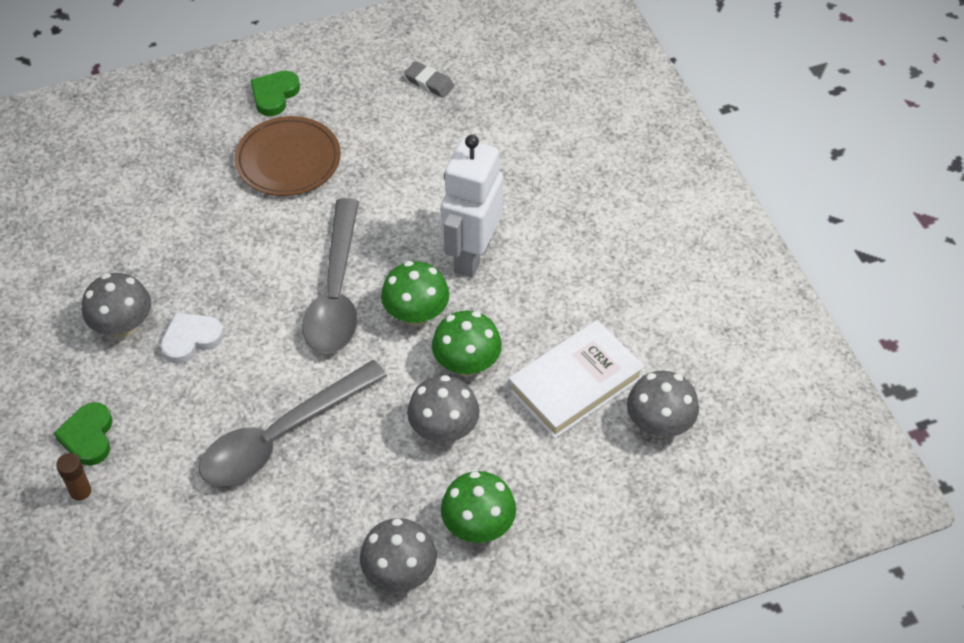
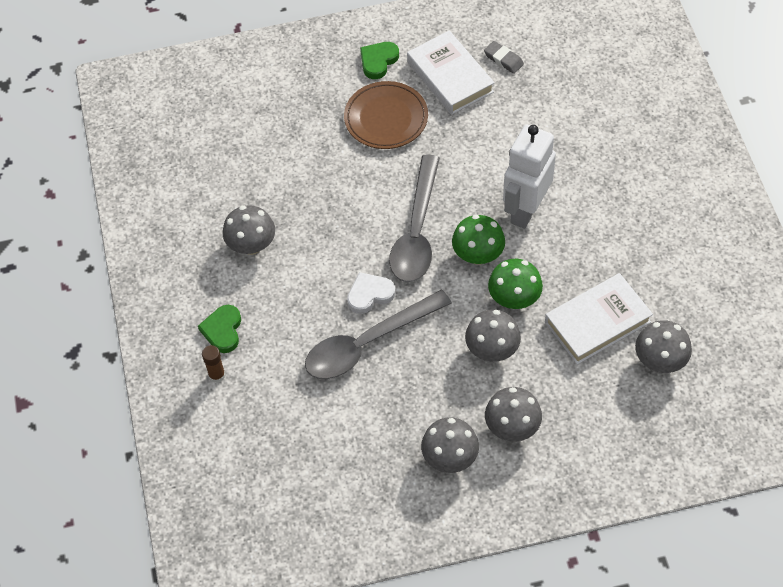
camera: 10 degrees right, 5 degrees up
white heart [161,313,224,364] -> white heart moved to [347,272,396,314]
green mushroom [441,471,516,543] -> grey mushroom [485,387,542,442]
none -> white book [407,30,495,115]

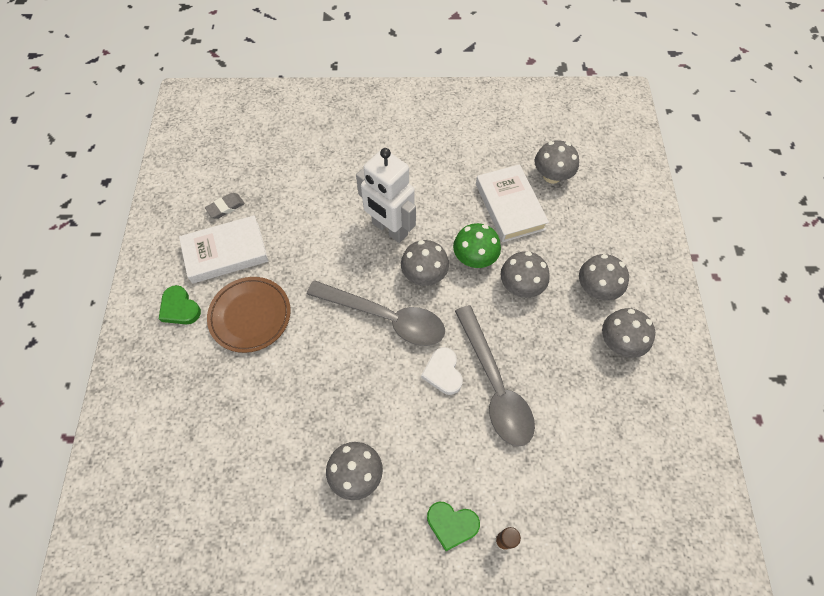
camera: 80 degrees left, 5 degrees up
green mushroom [452,215,505,265] -> grey mushroom [401,240,449,286]

